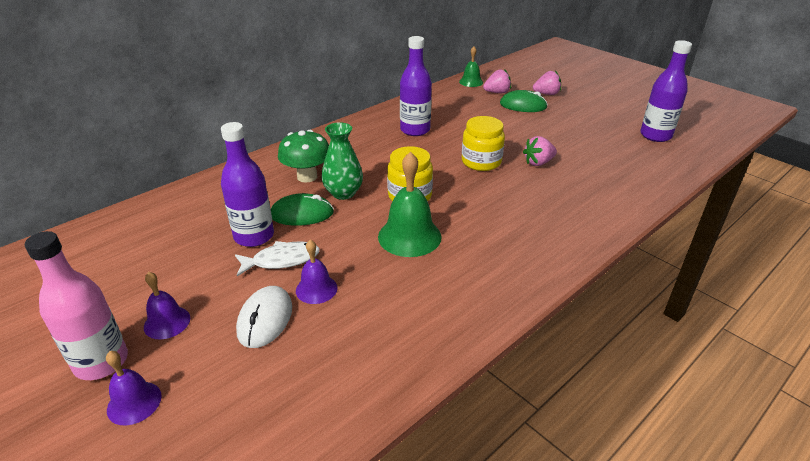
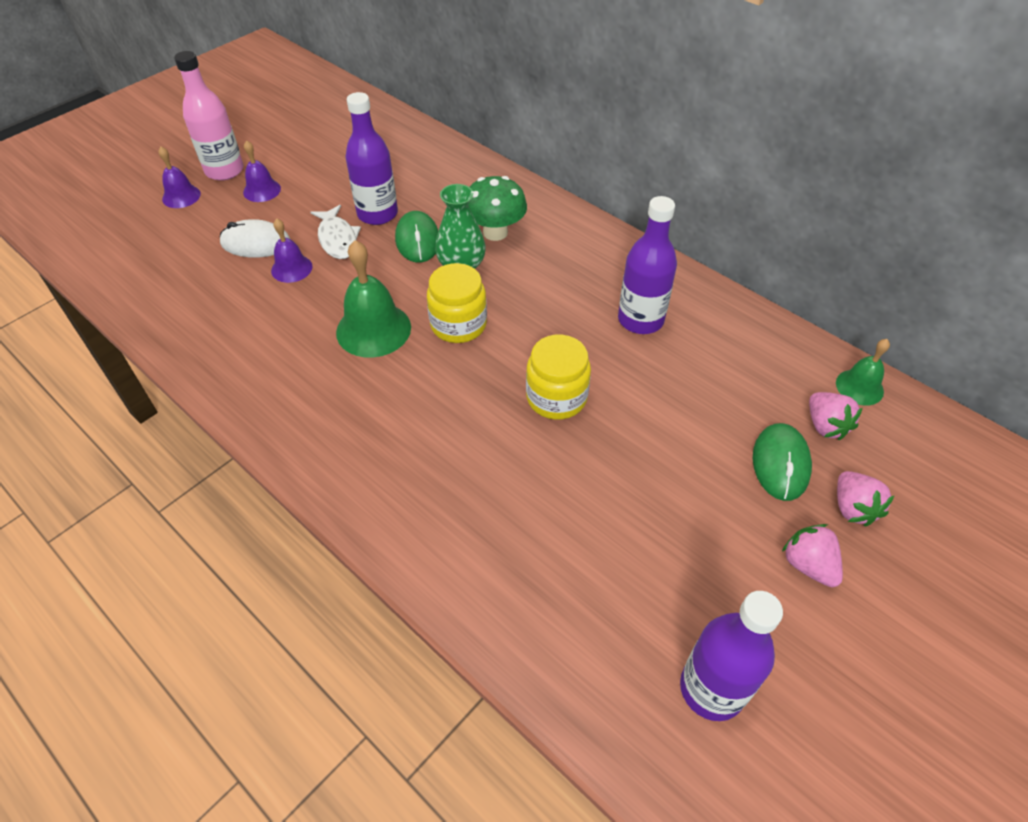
camera: 85 degrees right, 15 degrees up
pink strawberry [523,136,557,166] -> pink strawberry moved to [782,524,843,587]

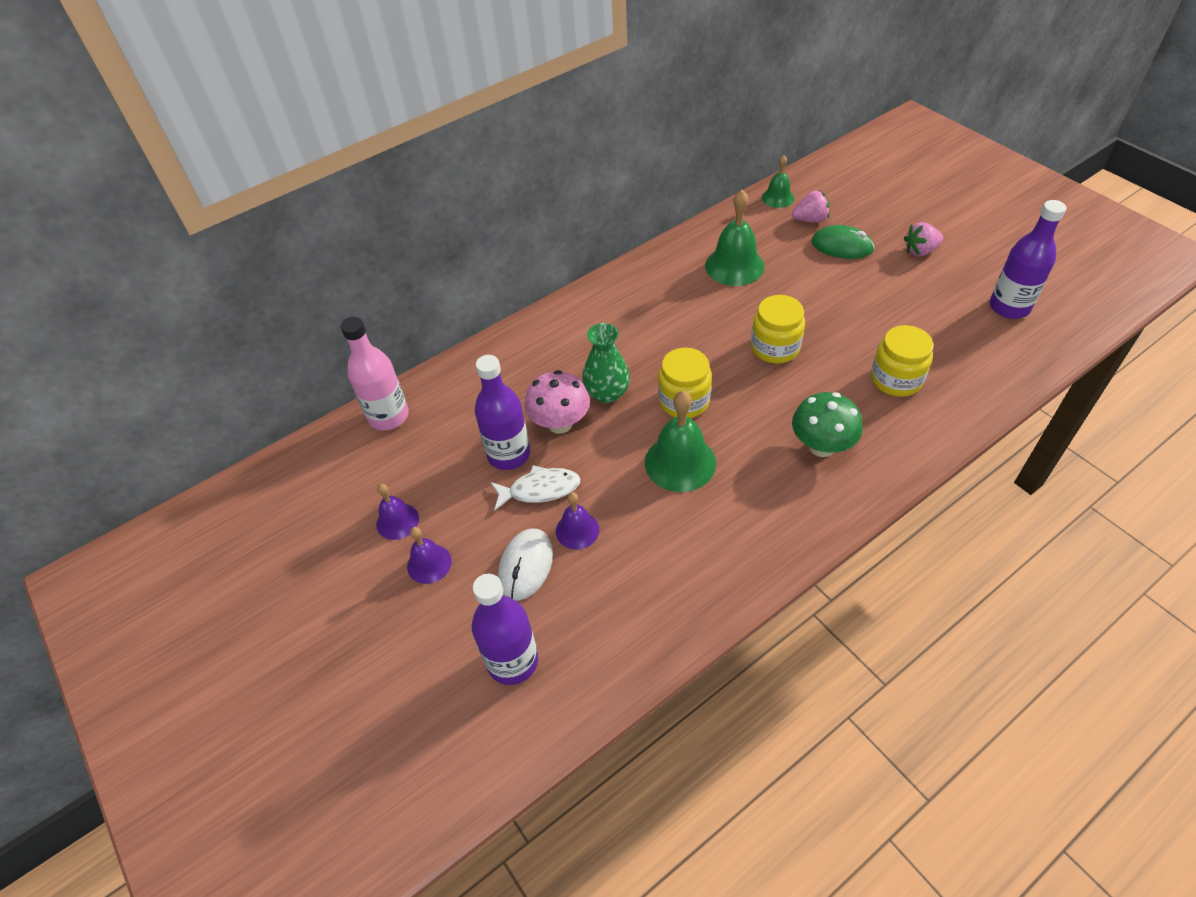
camera: 75 degrees left, 0 degrees up
purple bell [158,147,201,208] -> purple bell moved to [376,483,419,540]
pink bottle [174,51,244,181] -> pink bottle moved to [341,317,409,431]
green mouse [395,211,438,263] -> pink mushroom [524,370,590,434]
green mushroom [468,176,527,241] -> green mushroom moved to [792,392,863,457]
purple bottle [618,196,677,334] -> purple bottle moved to [472,574,538,685]
pink strawberry [837,471,895,526] -> none
none -> green bell [705,190,764,286]
none -> yellow jar [871,325,933,397]

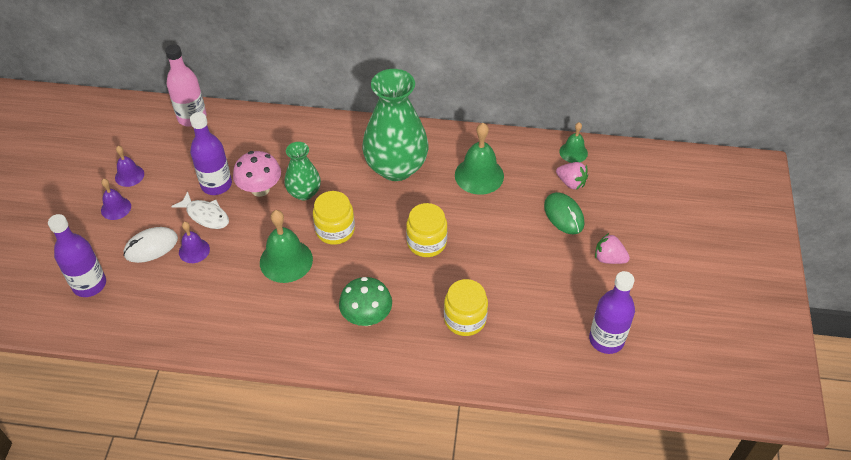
camera: 40 degrees right, 0 degrees up
none -> green vase [362,69,428,181]

